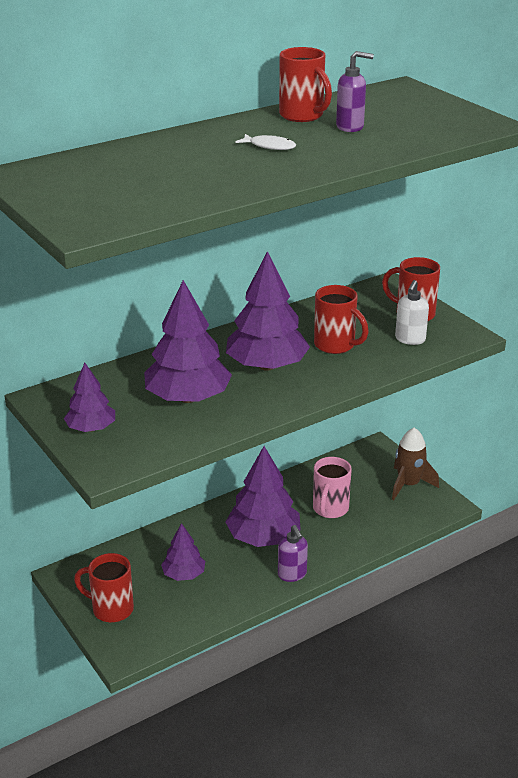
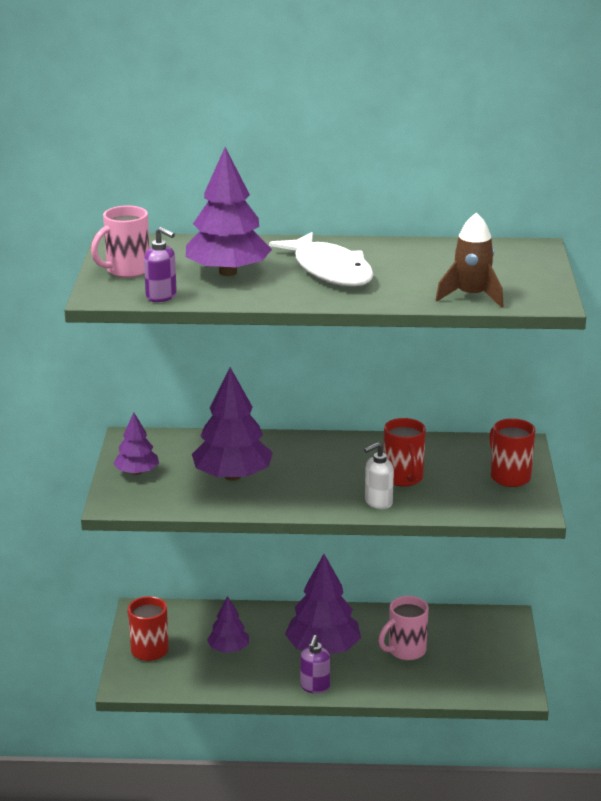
camera: 35 degrees right, 5 degrees down
purple tree [226,251,310,371] -> purple tree moved to [186,147,272,276]
white fish [235,134,296,150] -> white fish [269,232,374,286], size x2.47
red mug [279,47,332,122] -> none
purple soap dispenser [336,51,374,132] -> purple soap dispenser moved to [144,227,177,302]
brown rocket [392,427,439,500] -> brown rocket moved to [435,213,504,308]
white soap dispenser [395,280,429,345] -> white soap dispenser moved to [364,442,394,509]
none -> pink mug [91,205,149,278]

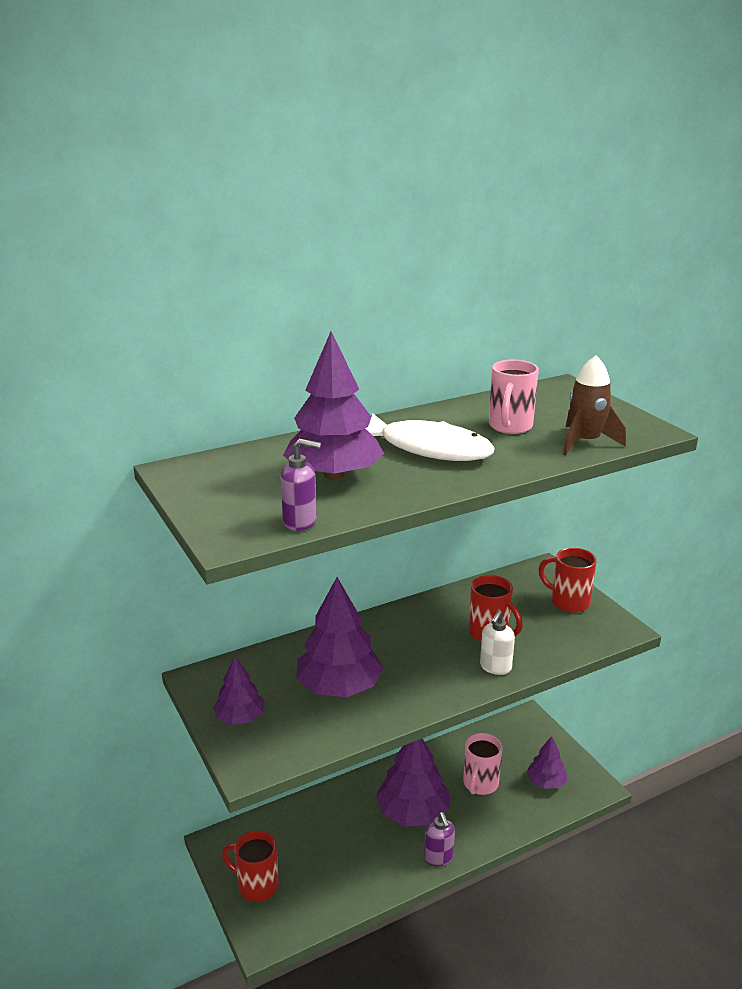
camera: 30 degrees left, 0 degrees up
pink mug [91,205,149,278] -> pink mug moved to [489,360,539,434]
purple tree [207,596,249,653] -> purple tree moved to [527,736,567,789]

